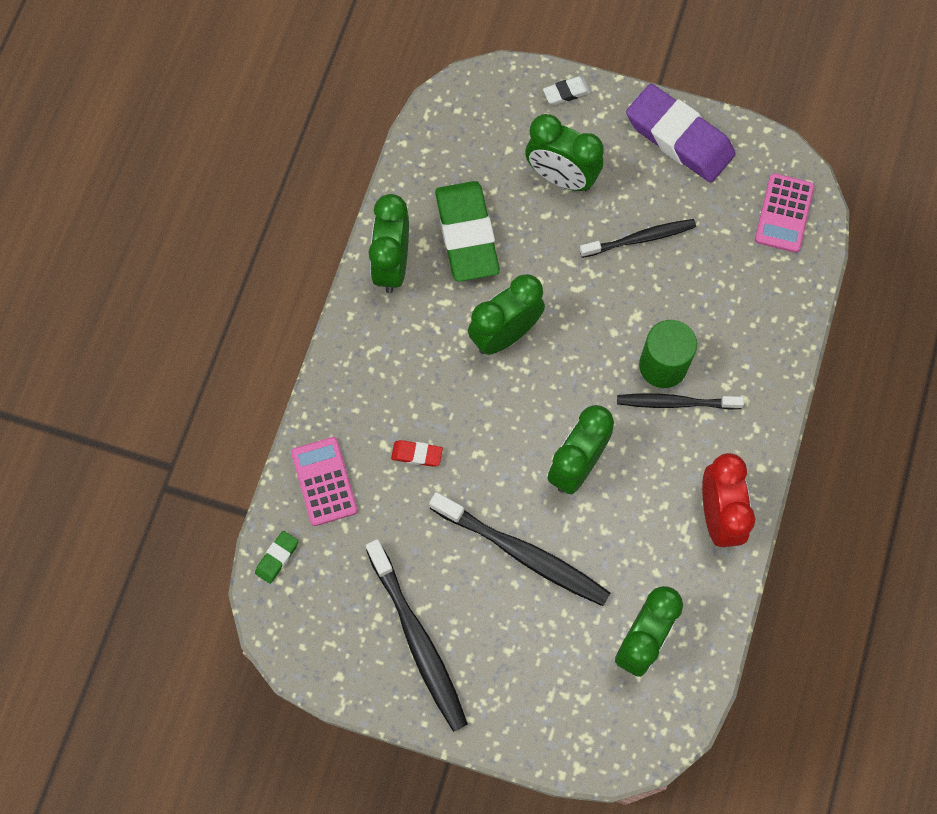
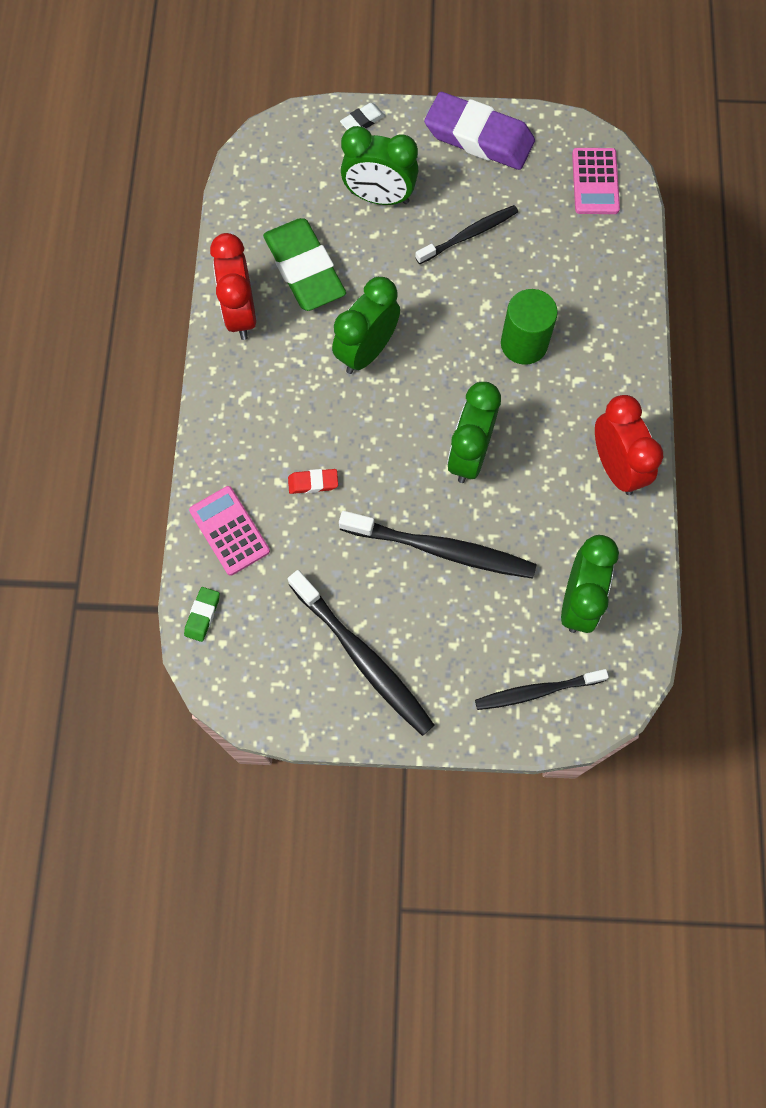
camera: 15 degrees left, 0 degrees up
green clock [369,194,409,293] -> red clock [210,233,256,340]
black toothbrush [617,393,744,410] -> black toothbrush moved to [475,669,609,710]

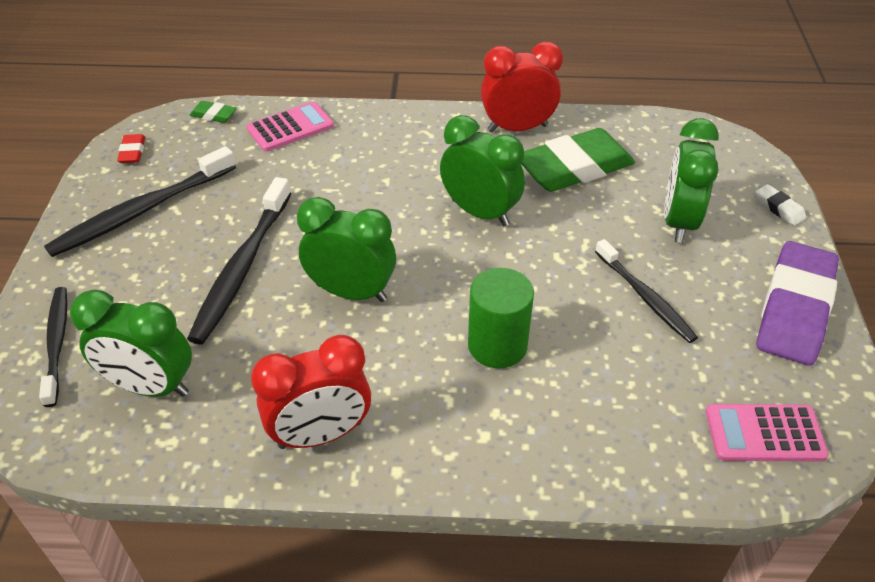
camera: 90 degrees right, 25 degrees down
red eraser [288,469,338,494] -> red eraser moved to [117,134,145,163]

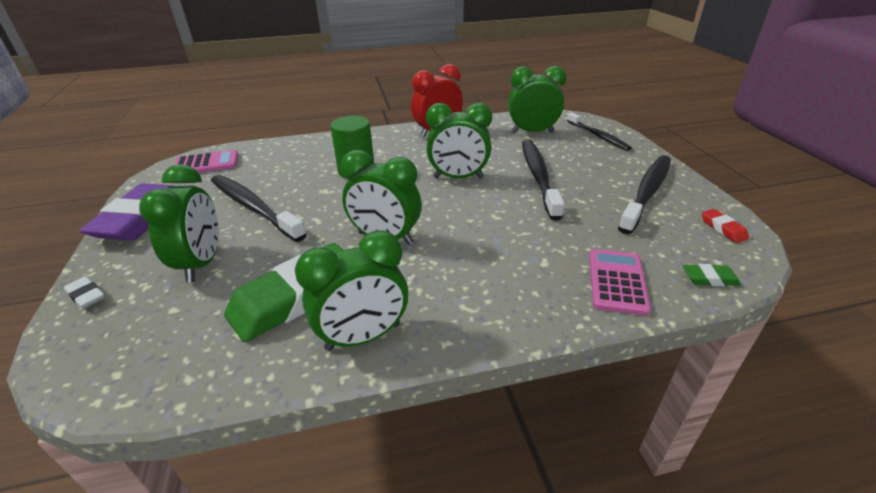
camera: 165 degrees right, 10 degrees down
pink calculator [247,102,334,152] -> pink calculator turned 150 degrees clockwise [589,249,651,316]
red clock [481,41,563,132] -> green clock [295,231,408,351]
black toothbrush [595,239,698,343] -> black toothbrush [211,175,307,242], size x1.55

